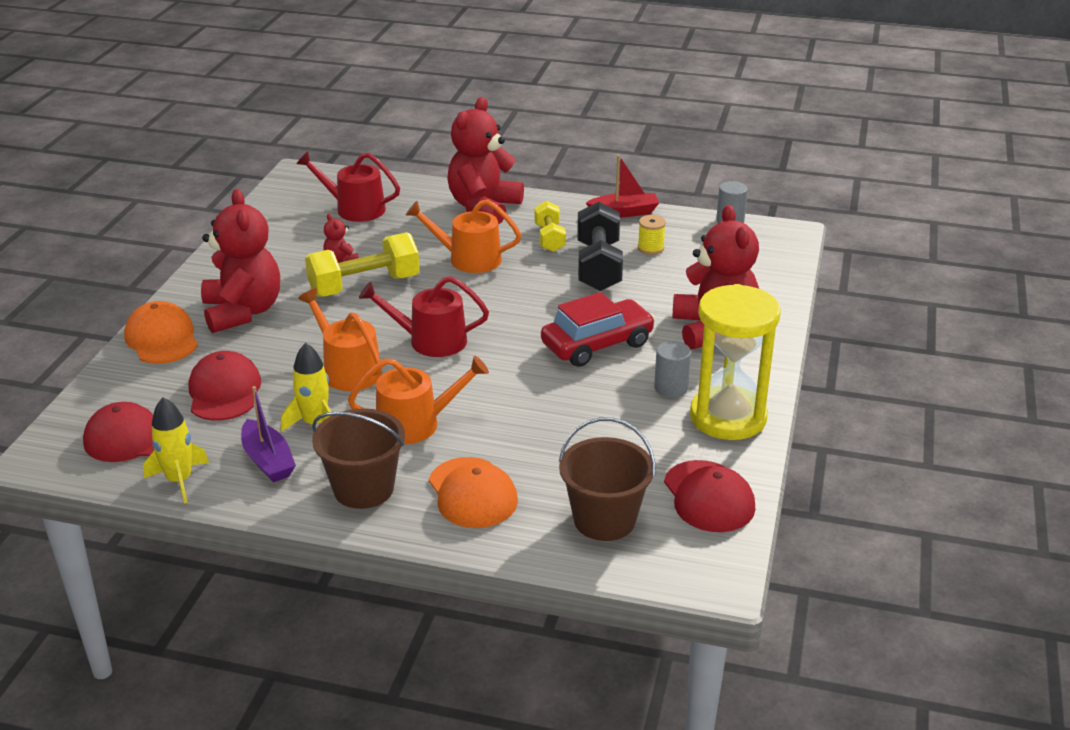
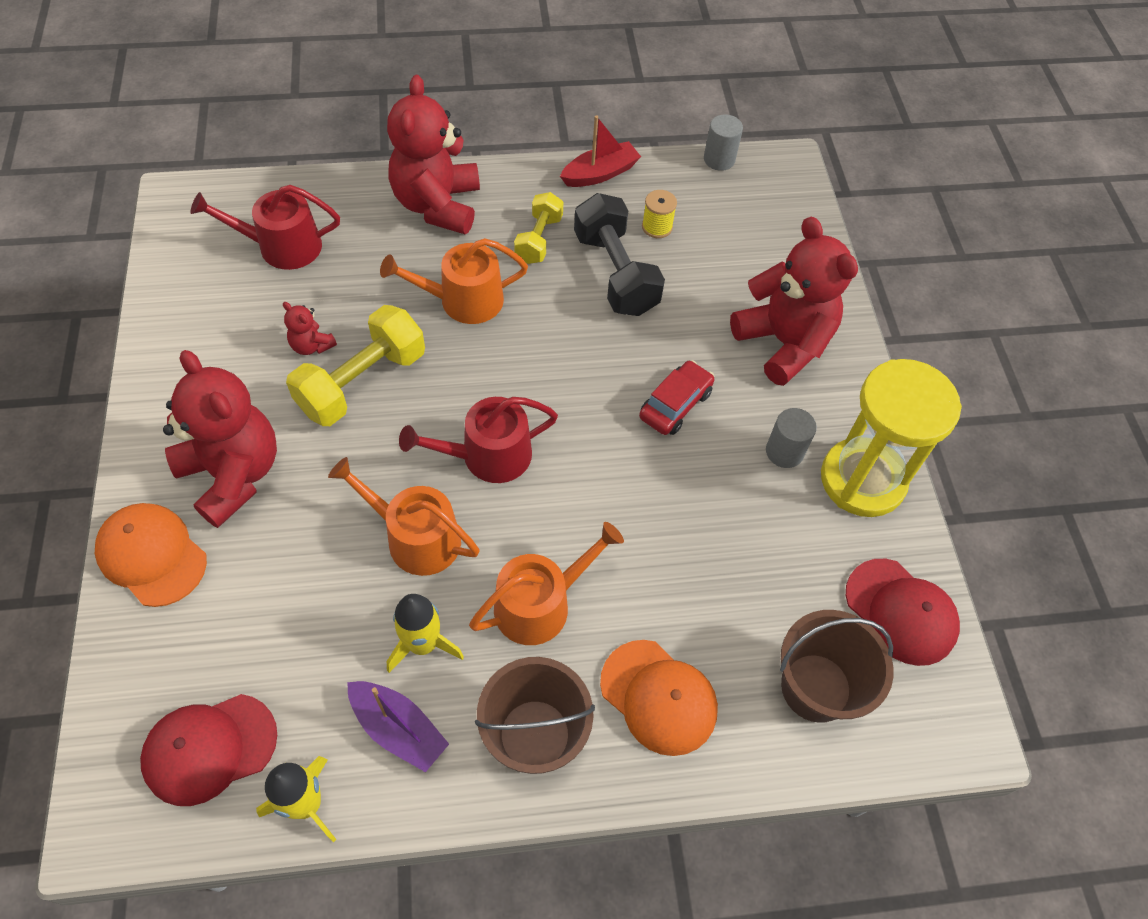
camera: 25 degrees left, 25 degrees up
red cap [188,351,262,421] -> none
yellow dumbbell [534,201,566,252] -> yellow dumbbell turned 45 degrees clockwise [514,192,564,264]
red car [541,292,655,367] -> red car [639,360,715,435], size x0.66

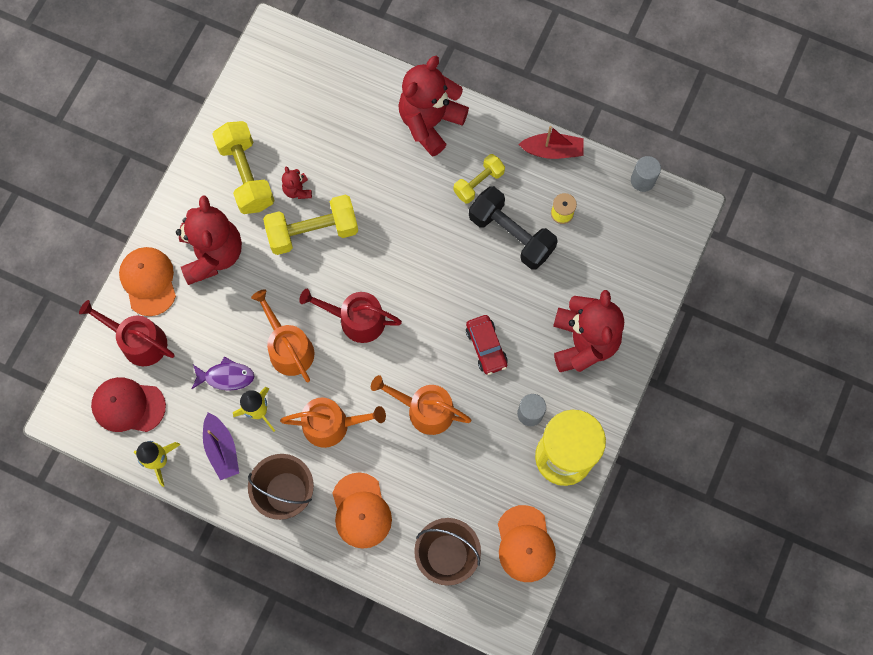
camera: 35 degrees right, 15 degrees up
red watering can [190,185,340,270] -> red watering can moved to [79,300,174,366]
orange watering can [380,238,528,324] -> orange watering can moved to [371,375,472,435]
black dumbbell [574,193,665,316] -> black dumbbell turned 60 degrees counterclockwise [469,186,558,270]
red car [639,360,715,435] -> red car turned 90 degrees clockwise [466,315,508,375]
red cap [846,559,960,666] -> orange cap [498,505,556,582]
none -> purple fish [192,357,255,391]
none -> yellow dumbbell [212,121,275,214]

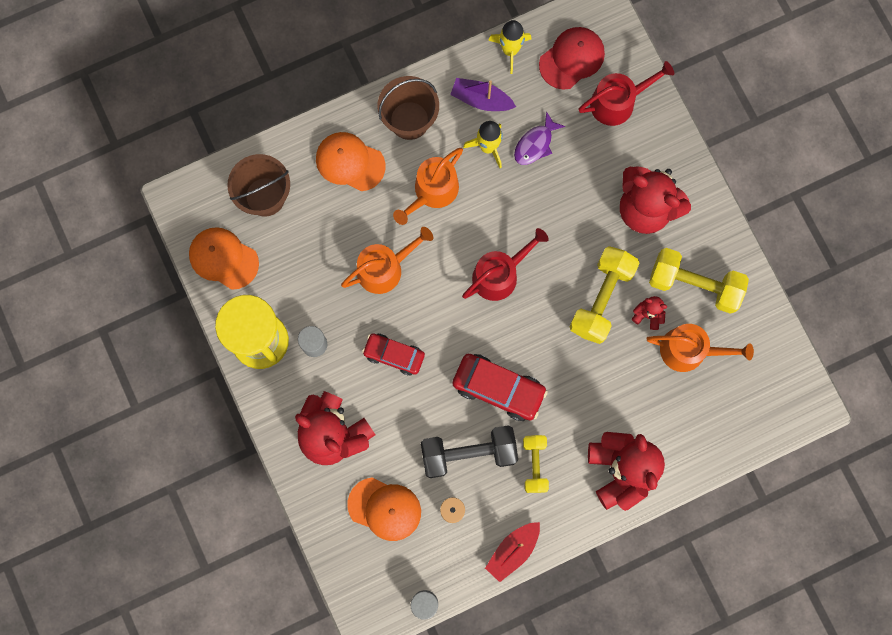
camera: 130 degrees right, 5 degrees up
orange cap [119,247,176,316] -> orange cap moved to [347,478,421,541]
orange watering can [251,289,315,382] -> orange watering can moved to [647,324,754,372]
none -> red car [453,354,548,421]

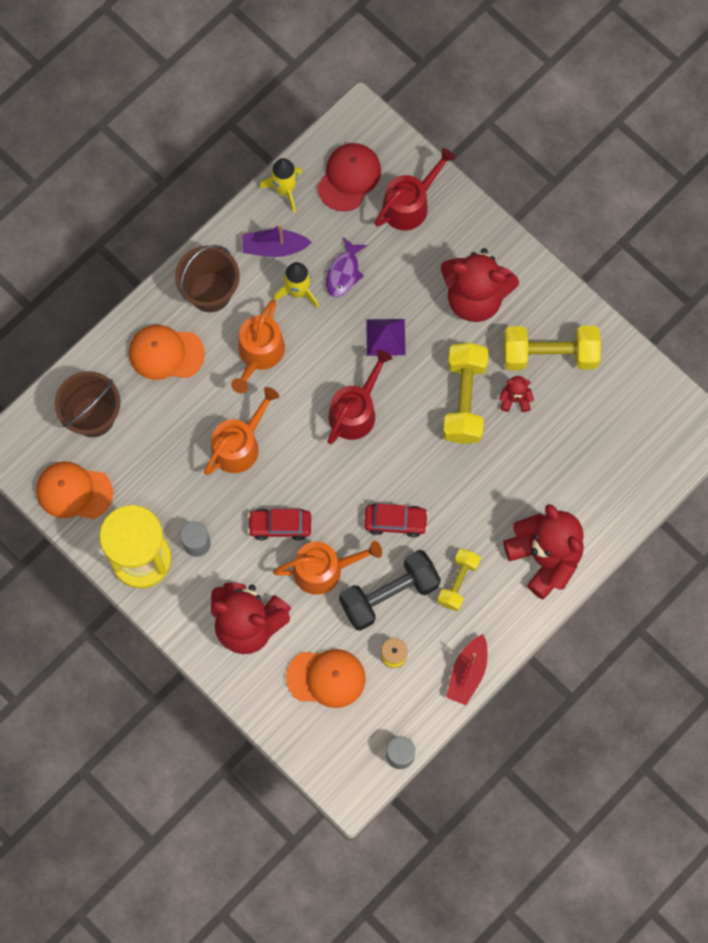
camera: 20 degrees left, 5 degrees down
red car [453,354,548,421] -> red car [364,503,428,538], size x0.66
yellow dumbbell [523,435,549,493] -> yellow dumbbell turned 45 degrees clockwise [437,549,481,611]
orange watering can [647,324,754,372] -> orange watering can moved to [273,541,382,595]
none -> purple pyramid [366,319,405,356]

